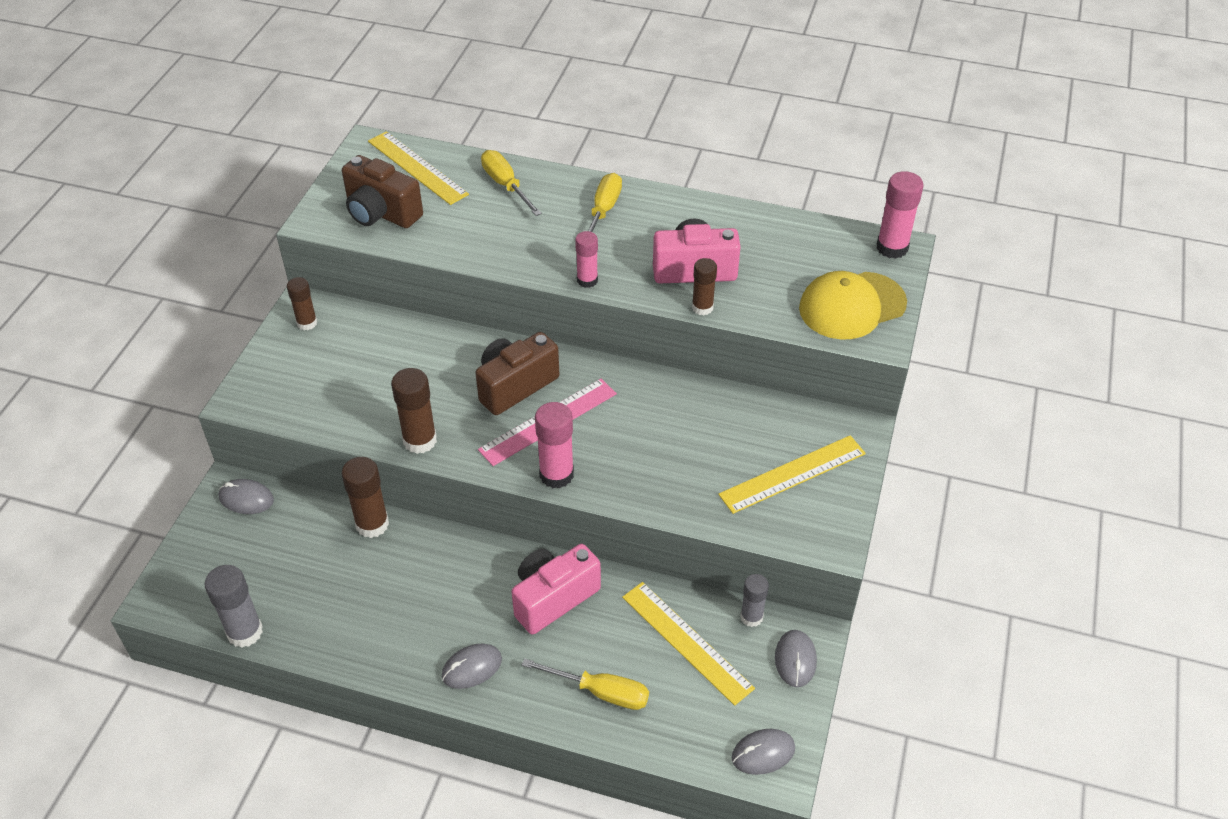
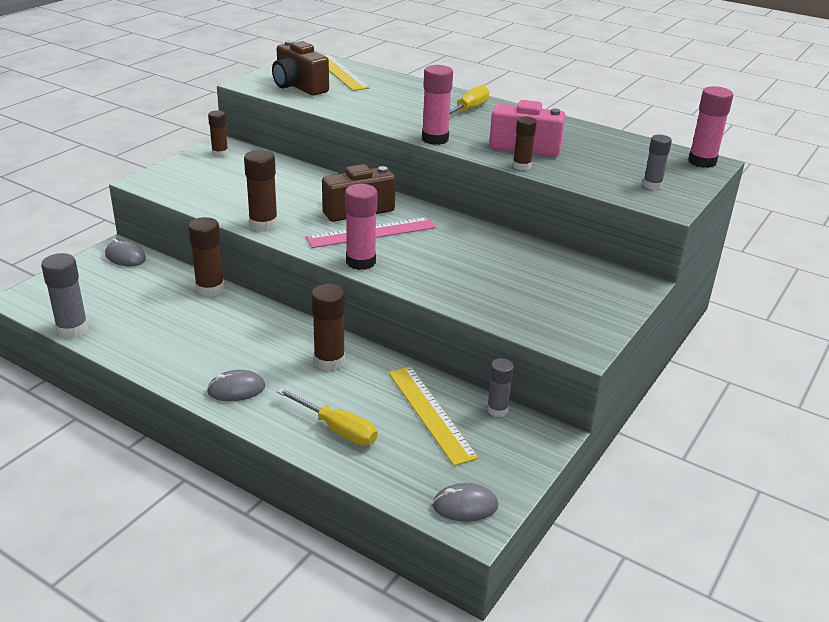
camera: 15 degrees right, 15 degrees down
yellow screwdriver [481,150,542,216] -> none
pink camera [512,544,601,634] -> brown glue stick [311,284,345,371]
pink glue stick [575,231,598,288] -> pink glue stick [422,65,453,145], size x1.54
yellow ruler [718,435,866,514] -> none
grey mouse [775,630,817,687] -> none
yellow cap [799,271,907,340] -> grey glue stick [643,135,672,190]

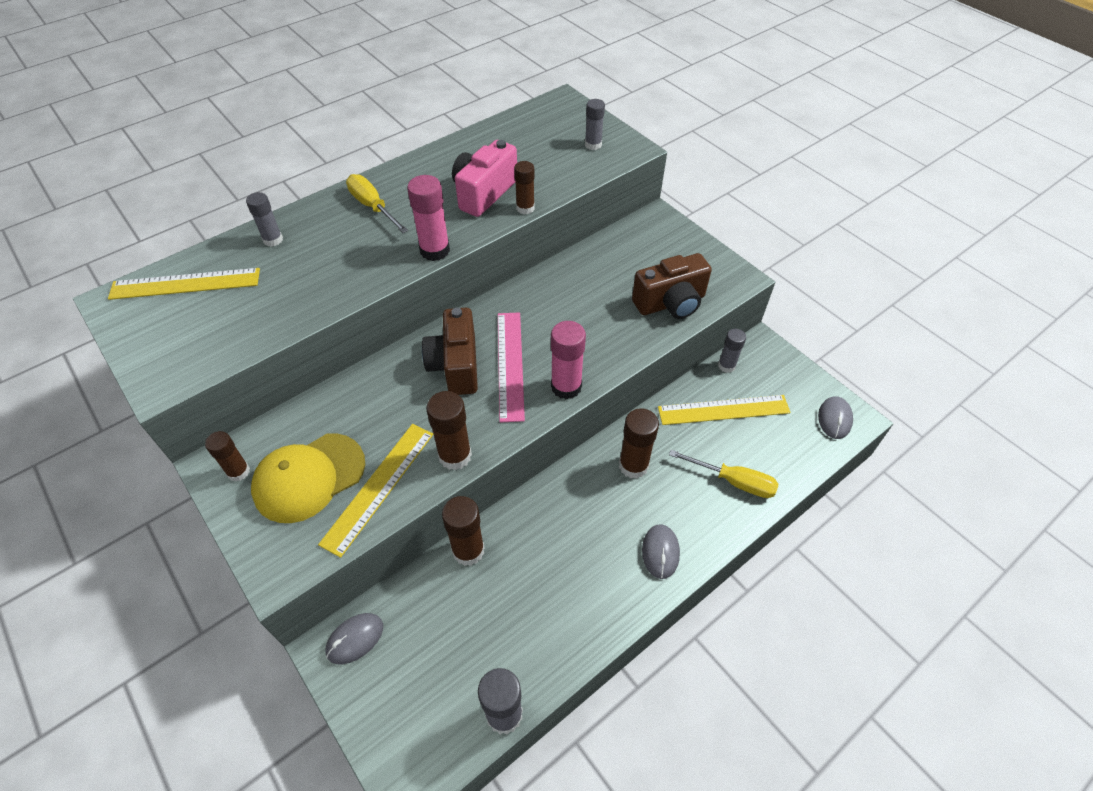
camera: 70 degrees left, 20 degrees up
brown camera [272,40,329,96] -> brown camera moved to [632,253,712,319]
yellow screwdriver [276,388,377,446] -> yellow screwdriver turned 60 degrees clockwise [669,450,778,498]
pink glue stick [688,86,733,168] -> none
none -> grey glue stick [246,192,283,247]
none -> yellow cap [251,433,365,523]
none -> yellow ruler [318,424,433,558]

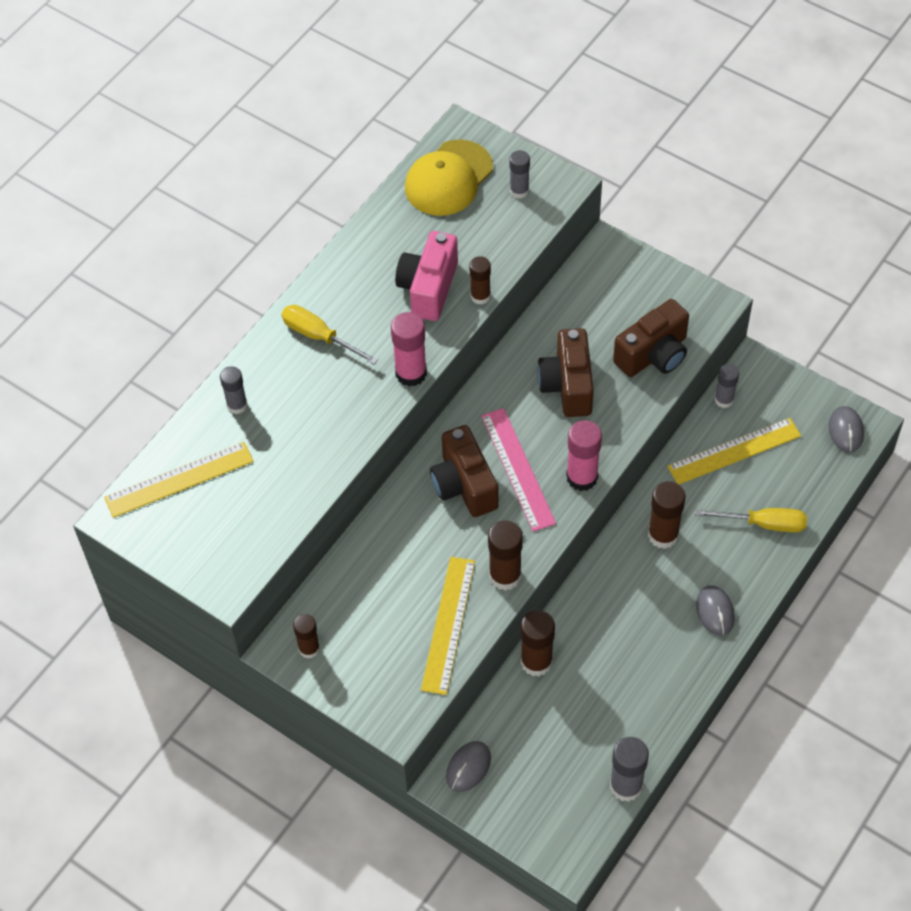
camera: 15 degrees left, 5 degrees up
yellow cap [251,433,365,523] -> yellow cap moved to [405,140,493,216]
none -> brown camera [537,328,594,417]

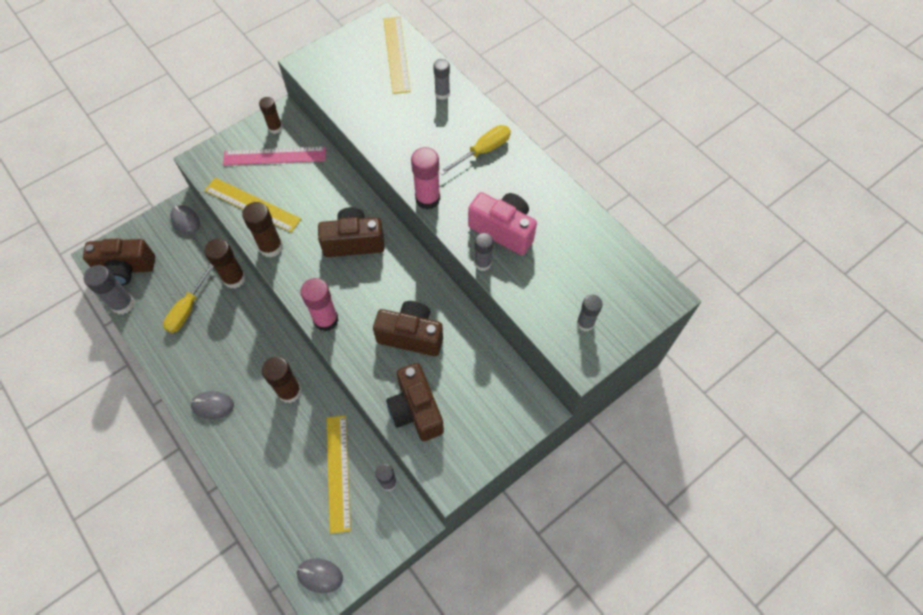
camera: 105 degrees right, 5 degrees up
yellow cap [405,140,493,216] -> none
brown glue stick [470,256,491,305] -> grey glue stick [475,233,493,271]
pink ruler [481,408,556,532] -> pink ruler moved to [223,147,326,165]
yellow screwdriver [695,508,807,533] -> yellow screwdriver moved to [163,263,214,333]
none -> brown camera [83,238,155,285]

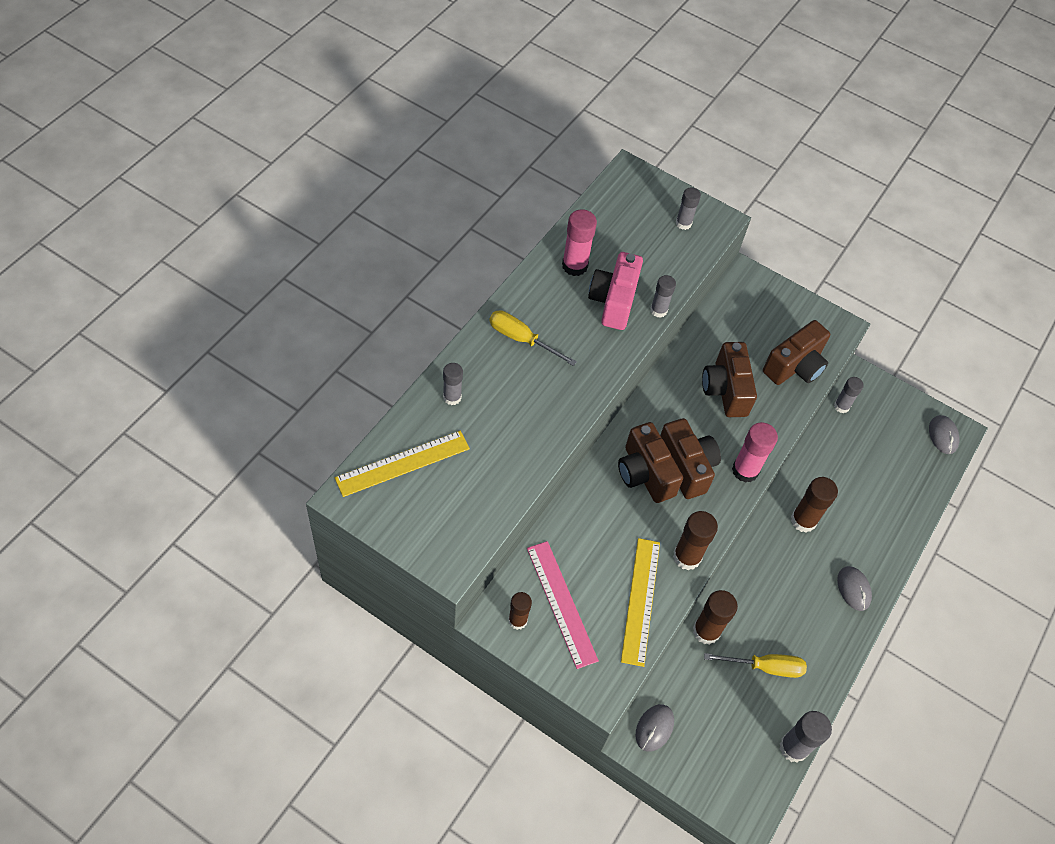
camera: 115 degrees left, 5 degrees down
brown camera [83,238,155,285] -> brown camera moved to [660,418,721,499]
yellow ruler [327,415,351,534] -> none
pink glue stick [411,147,440,209] -> pink glue stick moved to [562,209,597,276]

